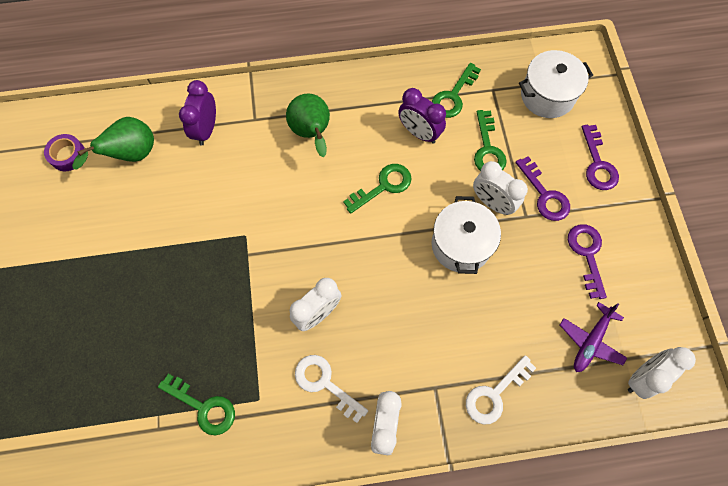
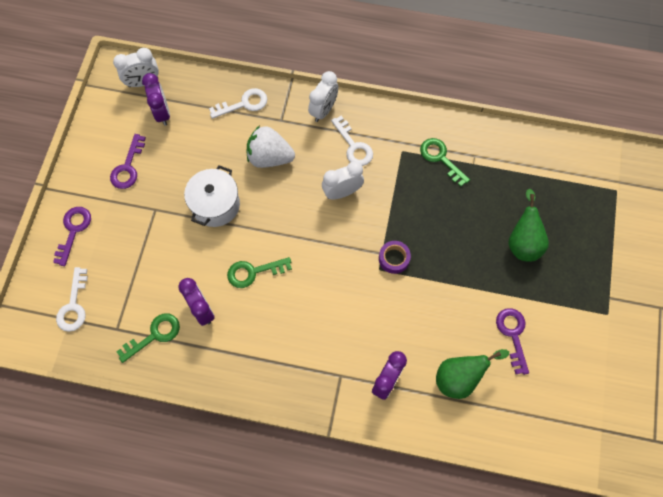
camera: 160 degrees left, 0 degrees up
purple tape [44,134,85,171] -> purple tape moved to [379,241,411,274]
green pear [286,93,330,157] -> green pear moved to [508,189,549,262]
white clock [473,161,528,215] -> none
green key [474,110,507,171] -> none
purple key [515,156,570,221] -> purple key moved to [496,308,529,375]
white pot [519,50,593,118] -> white key [56,267,88,332]
purple plane [560,302,627,372] -> purple clock [142,73,170,126]
none -> white strawberry [247,125,295,168]

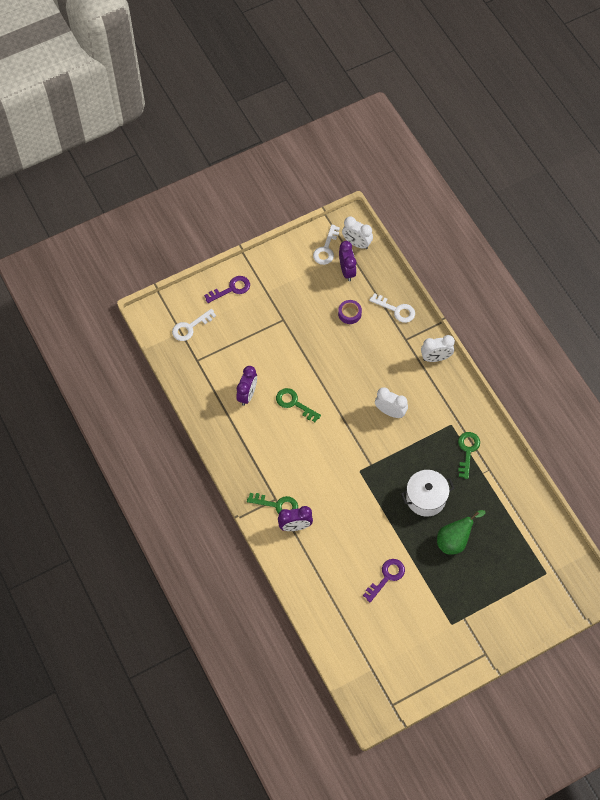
camera: 50 degrees right, 5 degrees down
purple key [110,134,146,189] -> none
green key [116,313,180,363] -> green key moved to [247,493,298,514]
purple clock [142,73,170,126] -> purple clock turned 45 degrees counterclockwise [339,241,357,281]
white pot [184,165,240,227] -> white pot moved to [401,470,455,517]
white strawberry [247,125,295,168] -> none
white key [331,116,373,166] -> white key moved to [313,225,340,265]
purple tape [379,241,411,274] -> purple tape moved to [338,300,362,324]
green pear [436,349,509,399] -> none

